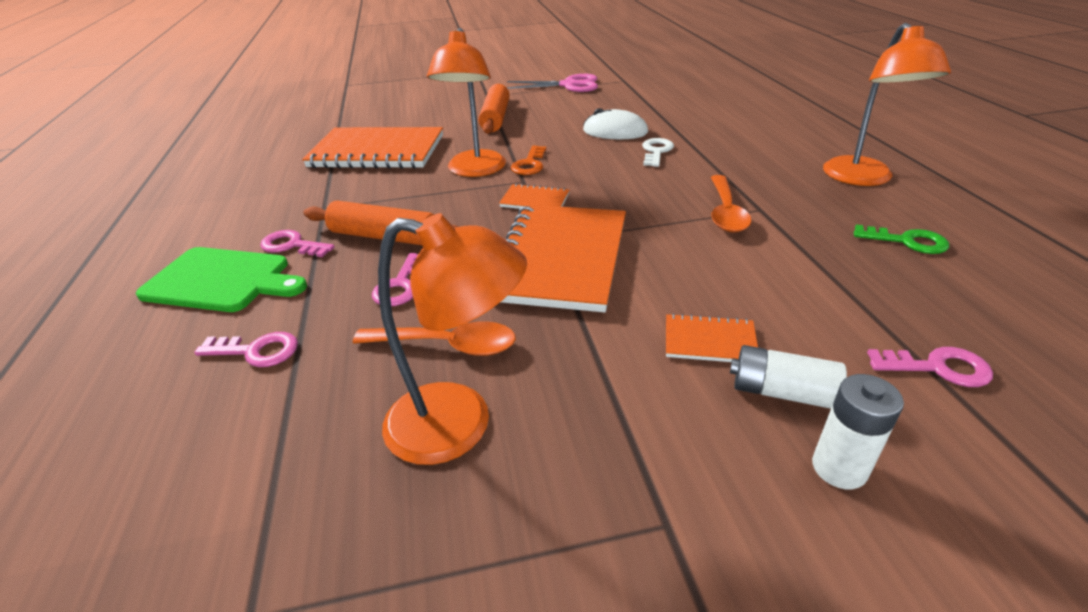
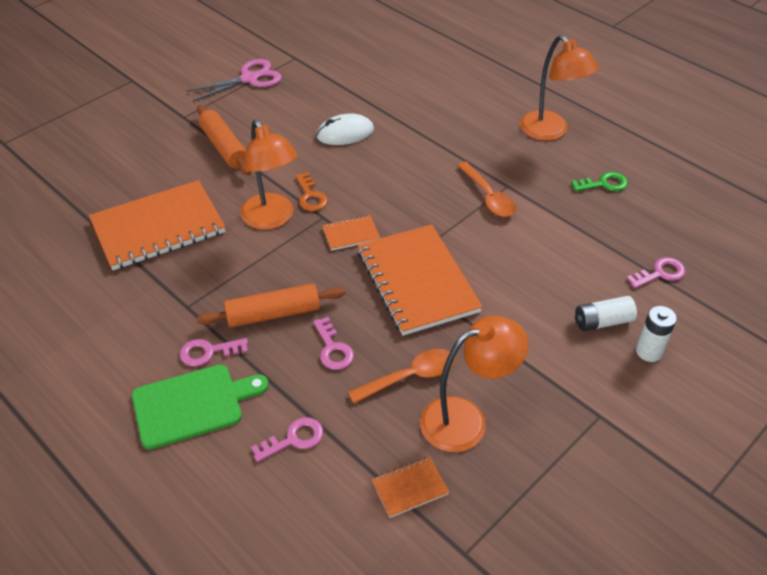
camera: 35 degrees left, 10 degrees up
white key [642,138,674,167] -> none
orange notebook [666,313,758,362] -> orange notebook moved to [372,457,449,518]

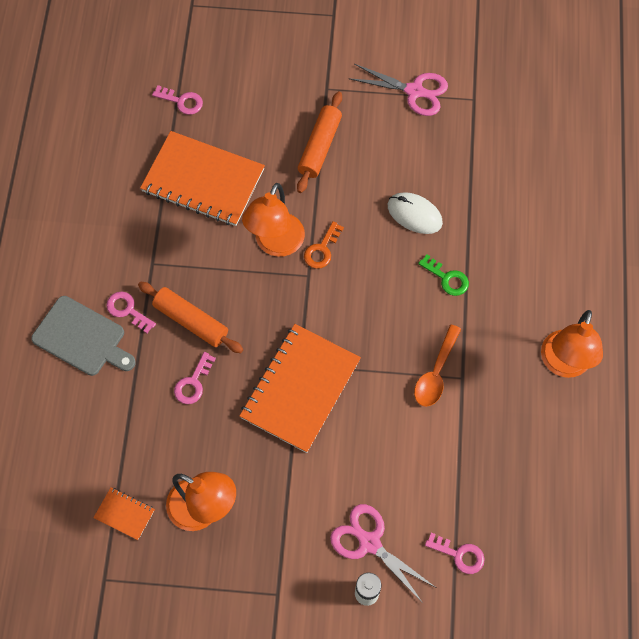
camera: 50 degrees right, 20 degrees up
green cutting board [132,365,269,450] -> grey cutting board [31,296,136,376]
pink key [251,417,323,462] -> pink key moved to [152,85,203,115]
orange notebook [322,215,380,251] -> none
orange spoon [348,349,455,404] -> none
green key [571,172,628,191] -> green key moved to [418,254,469,296]
white battery [575,296,637,331] -> pink scissors [330,504,435,603]

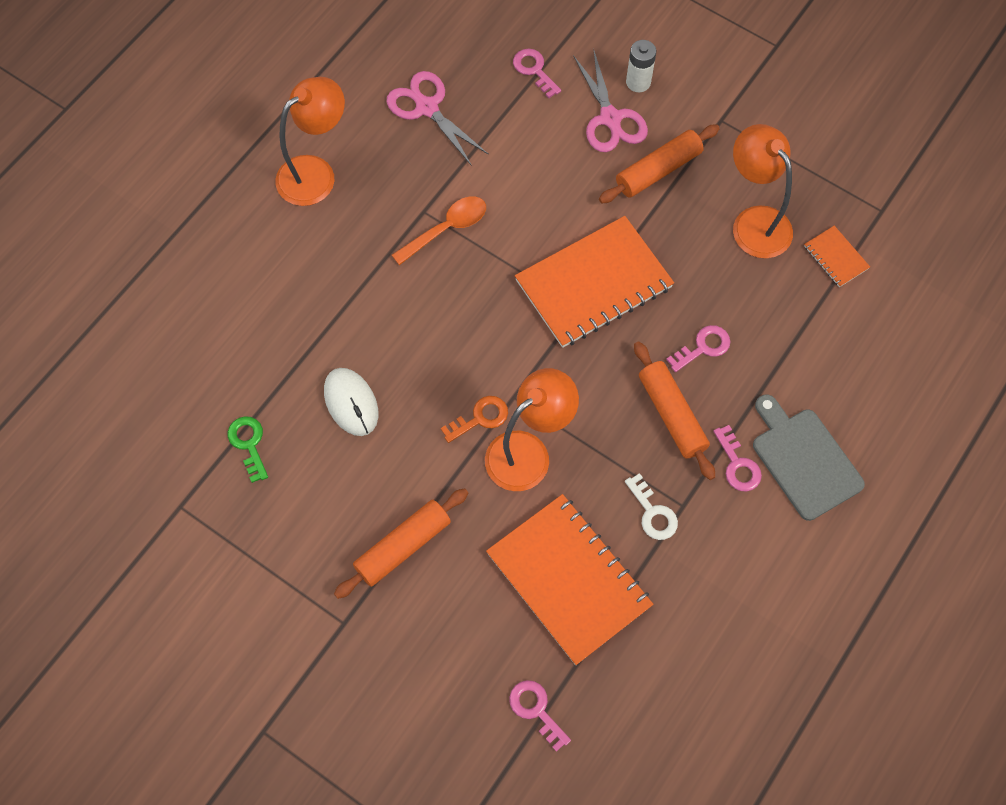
camera: 150 degrees left, 0 degrees up
pink scissors [349,64,448,116] -> pink scissors moved to [387,71,489,166]
green key [418,254,469,296] -> green key moved to [228,416,268,483]
none -> orange rolling pin [599,124,720,203]
none -> white key [625,473,678,540]

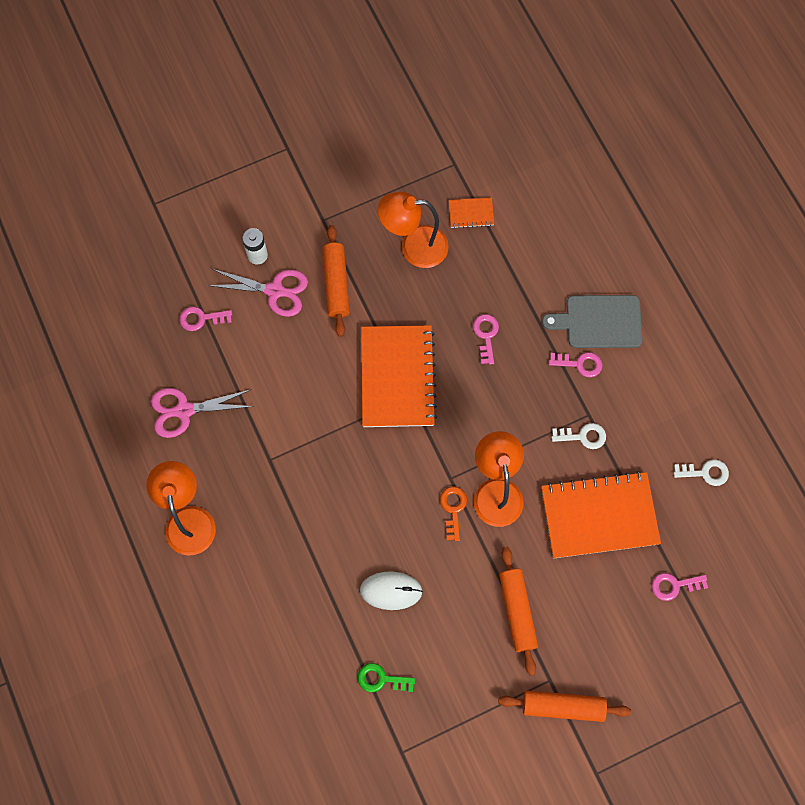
camera: 60 degrees left, 5 degrees up
orange spoon [392,196,486,265] -> none
orange rolling pin [634,341,715,480] -> orange rolling pin moved to [498,691,631,722]
none -> white key [674,459,729,486]

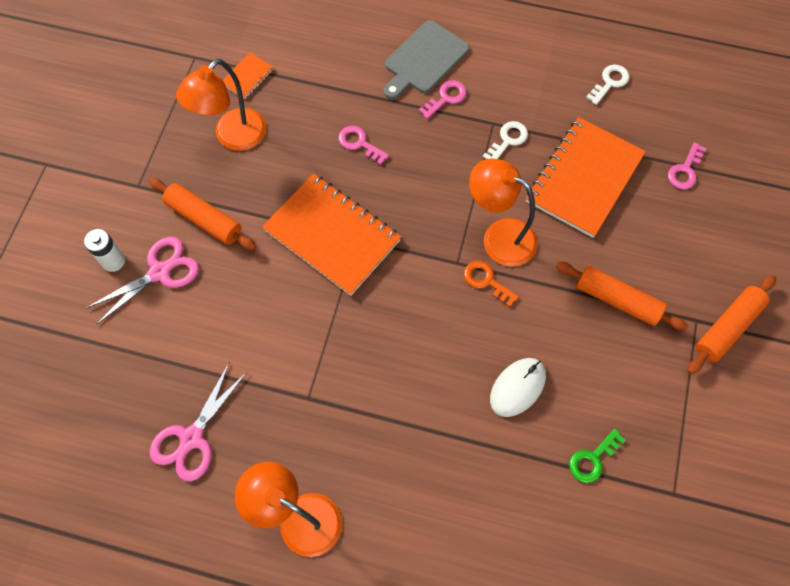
camera: 50 degrees left, 5 degrees down
pink key [179,307,232,331] -> none

